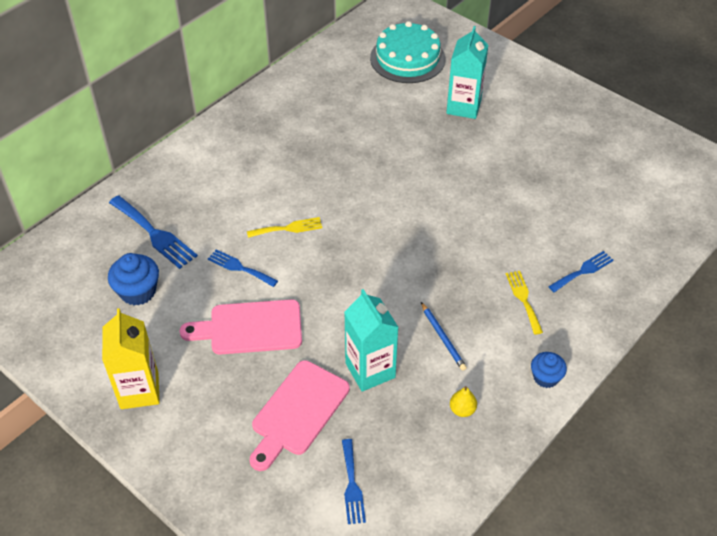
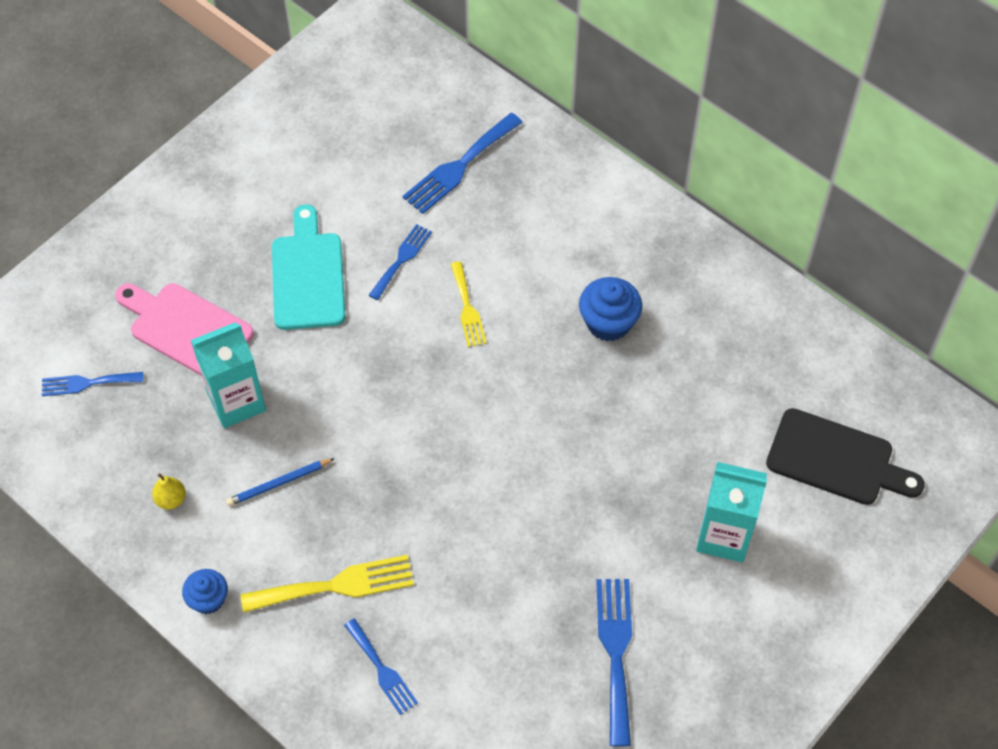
camera: 90 degrees right, 10 degrees up
yellow carton [102,308,160,409] -> none
blue cupcake [108,253,159,306] -> blue cupcake moved to [579,277,642,341]
pink cutting board [179,299,302,355] -> turquoise cutting board [272,204,346,330]
turquoise cake [370,21,446,83] -> black cutting board [766,408,925,505]
yellow fork [506,271,543,335] -> yellow fork [240,555,414,613], size x1.59
none -> blue fork [596,579,632,746]

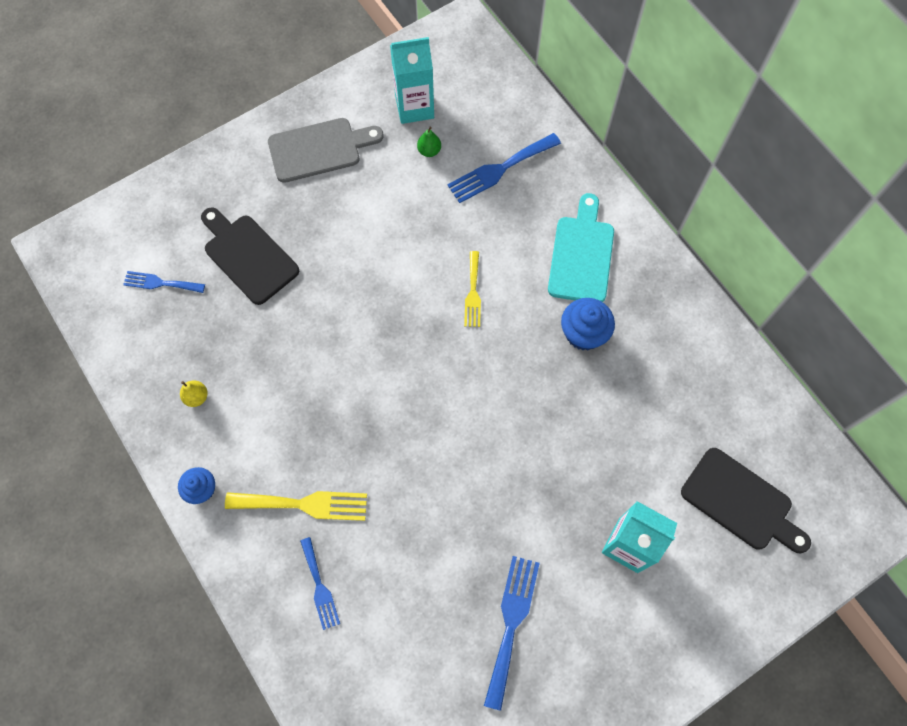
camera: 15 degrees right, 10 degrees up
pink cutting board [115,283,254,376] -> black cutting board [201,207,299,305]
turquoise carton [191,322,266,428] -> turquoise carton moved to [390,37,434,124]
blue pencil [226,458,335,506] -> none
turquoise cutting board [272,204,346,330] -> turquoise cutting board moved to [548,193,614,302]
blue fork [369,224,432,300] -> none
none -> grey cutting board [268,118,384,183]
none -> green pear [417,127,441,157]

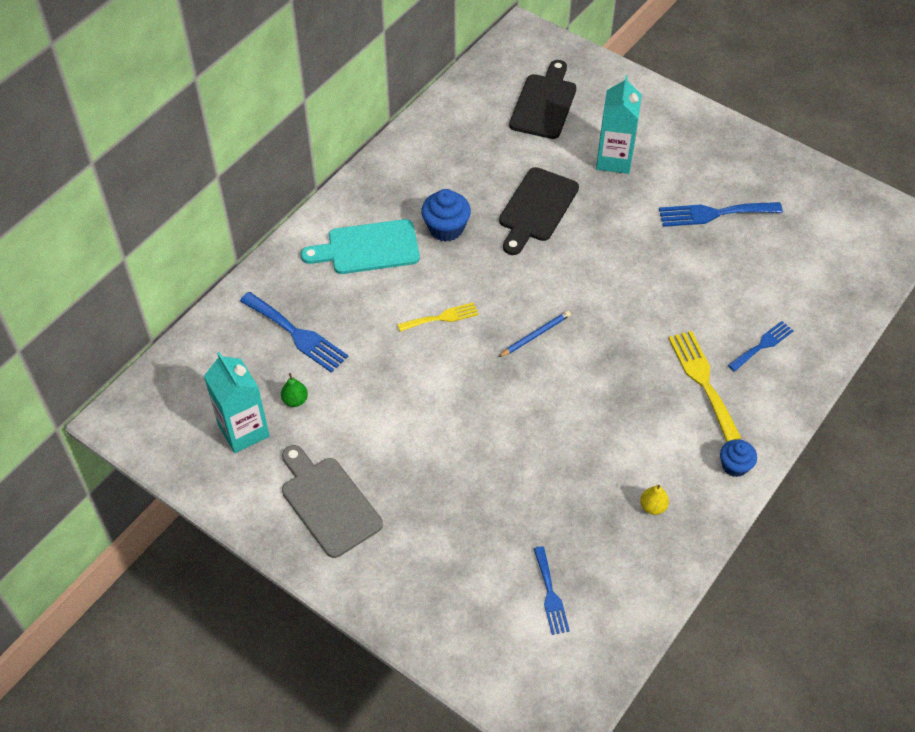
camera: 110 degrees left, 15 degrees down
black cutting board [201,207,299,305] -> black cutting board moved to [499,167,579,255]
none -> blue pencil [499,311,571,357]

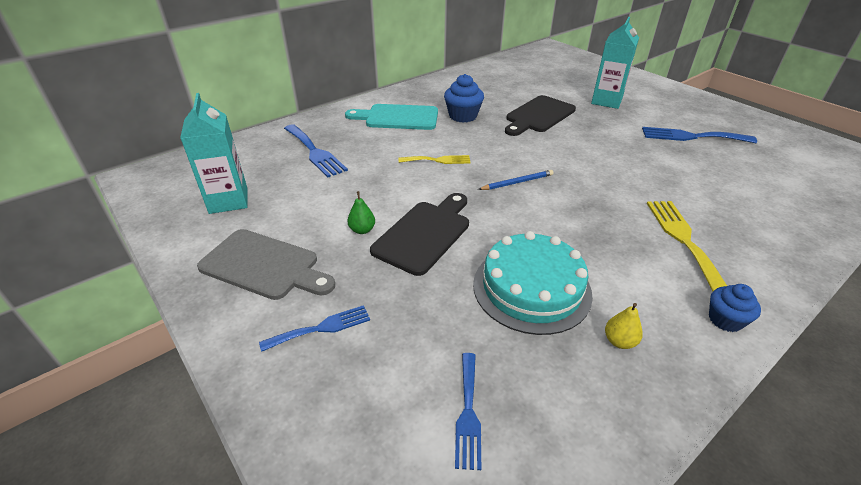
camera: 15 degrees right, 15 degrees down
green pear [281,373,308,407] -> green pear moved to [347,191,375,234]
grey cutting board [282,445,383,558] -> grey cutting board turned 135 degrees clockwise [197,229,335,300]
black cutting board [509,60,577,139] -> black cutting board moved to [370,193,469,276]
blue fork [728,321,794,372] -> blue fork moved to [259,305,370,352]
none -> turquoise cake [473,231,593,335]

